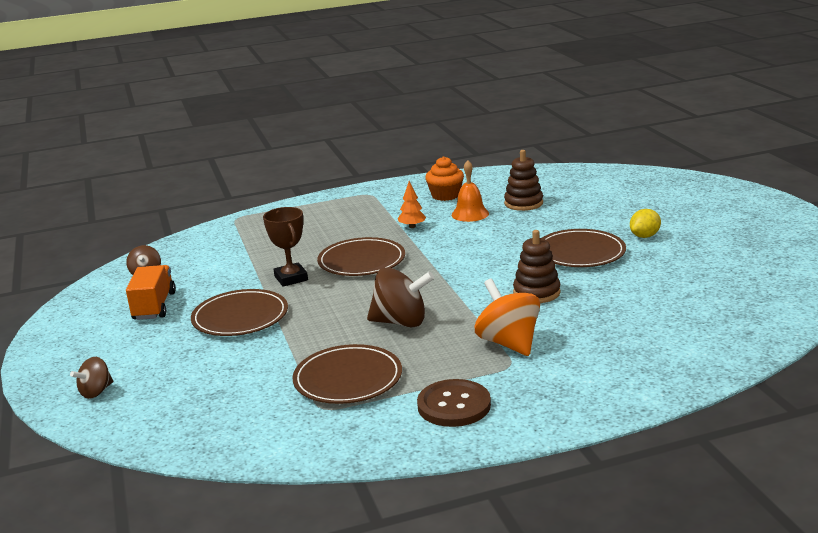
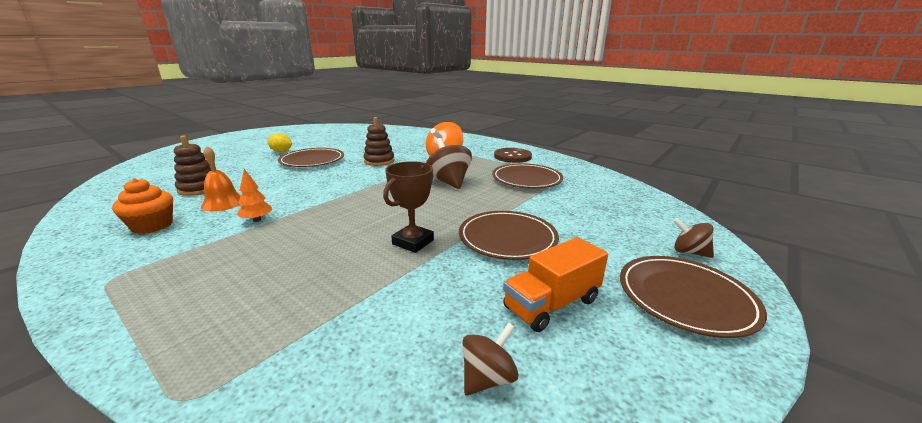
camera: 125 degrees left, 0 degrees up
brown spinning top [70,357,113,399] -> brown spinning top turned 150 degrees counterclockwise [673,218,714,258]
brown plate [317,237,405,276] -> brown plate moved to [620,256,767,338]

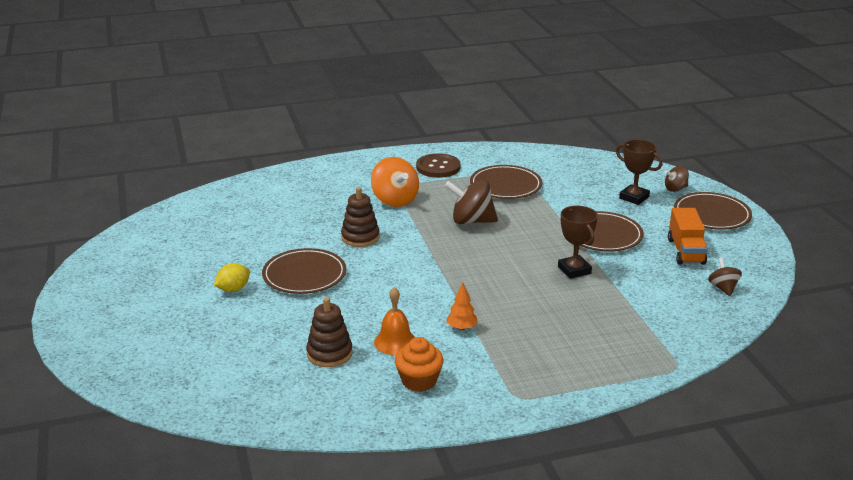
camera: 55 degrees left, 5 degrees up
none -> brown trophy [616,139,662,205]

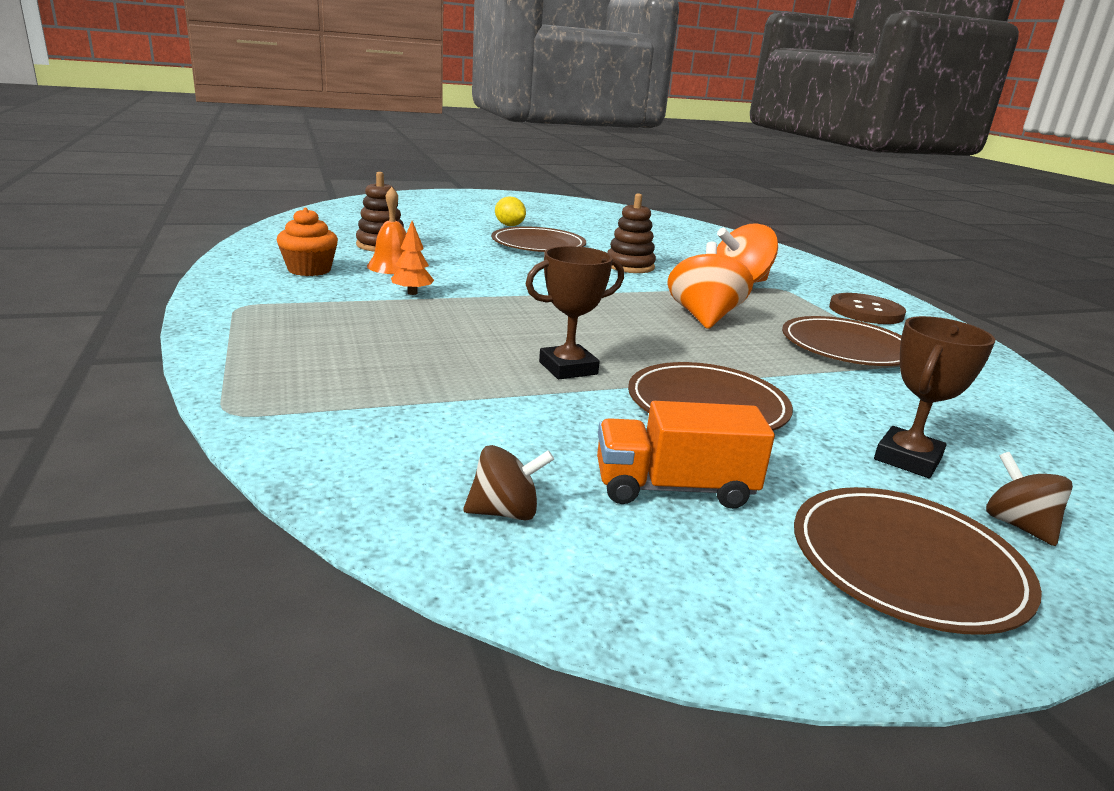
camera: 85 degrees right, 5 degrees down
brown spinning top [445,180,498,224] -> orange spinning top [668,242,754,329]

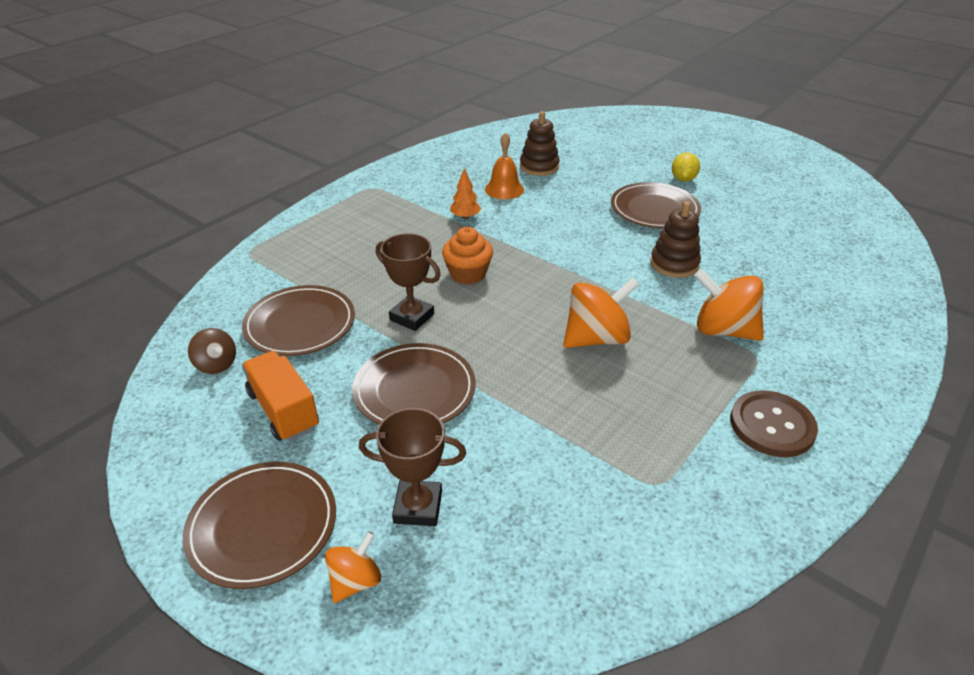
camera: 60 degrees right, 15 degrees up
orange cupcake [277,208,338,276] -> orange cupcake moved to [442,227,493,285]
brown plate [782,316,902,366] -> brown plate moved to [242,285,355,356]
brown spinning top [986,452,1073,546] -> orange spinning top [325,531,381,603]

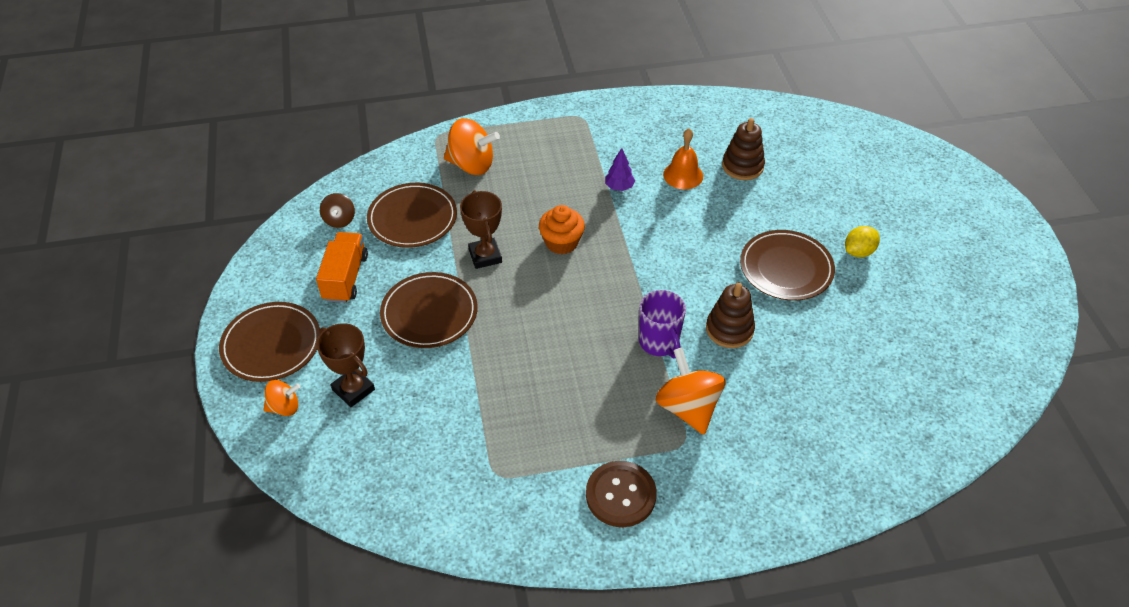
camera: 40 degrees right, 10 degrees up
orange tree [450,168,481,219] -> purple tree [605,148,635,191]
orange spinning top [563,277,640,348] -> orange spinning top moved to [444,118,500,175]
none -> purple mug [639,290,686,358]

